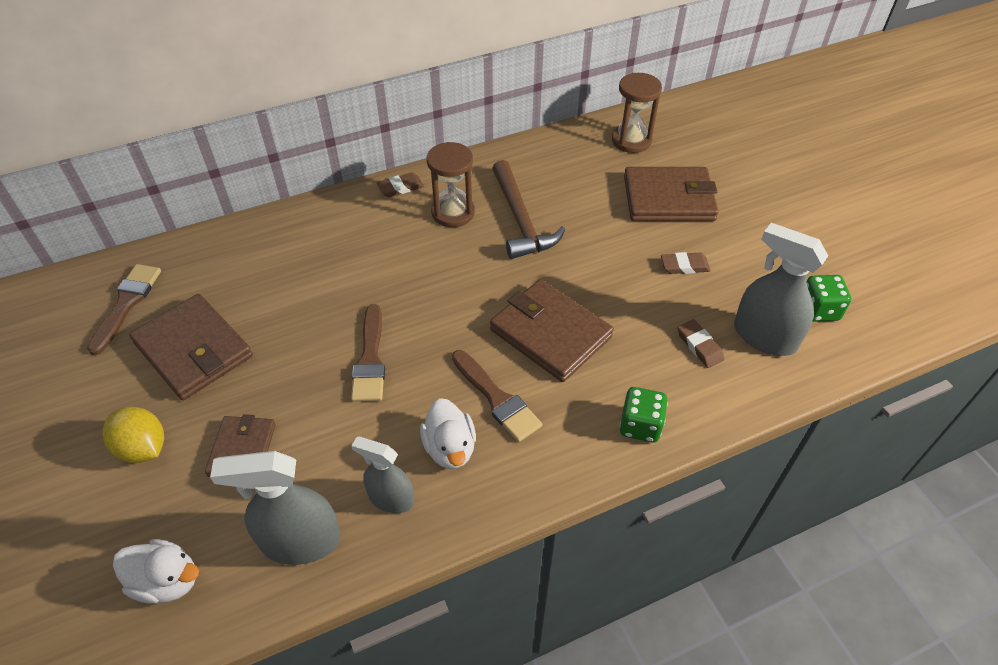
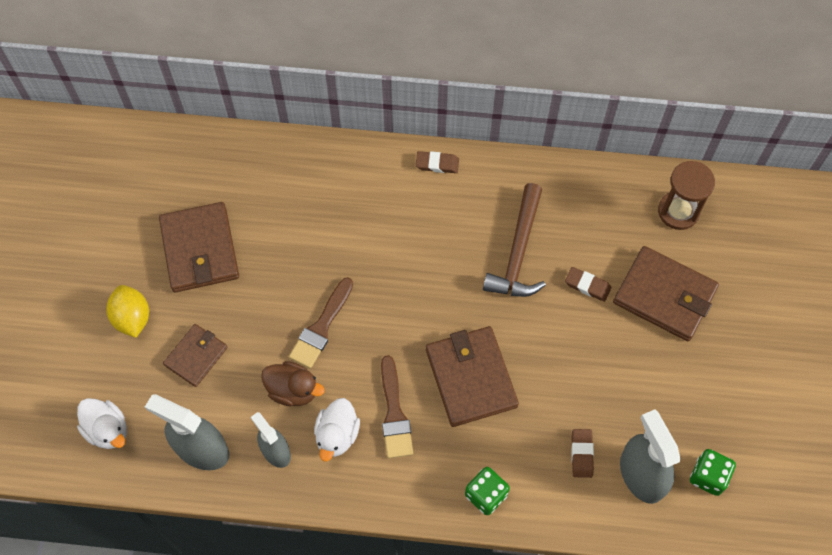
camera: 30 degrees right, 15 degrees up
brown brush [87,264,161,355] -> none
brown hourglass [426,142,475,227] -> none
brown eraser [661,252,711,274] -> brown eraser moved to [565,267,611,302]
none -> brown duck [261,361,325,406]

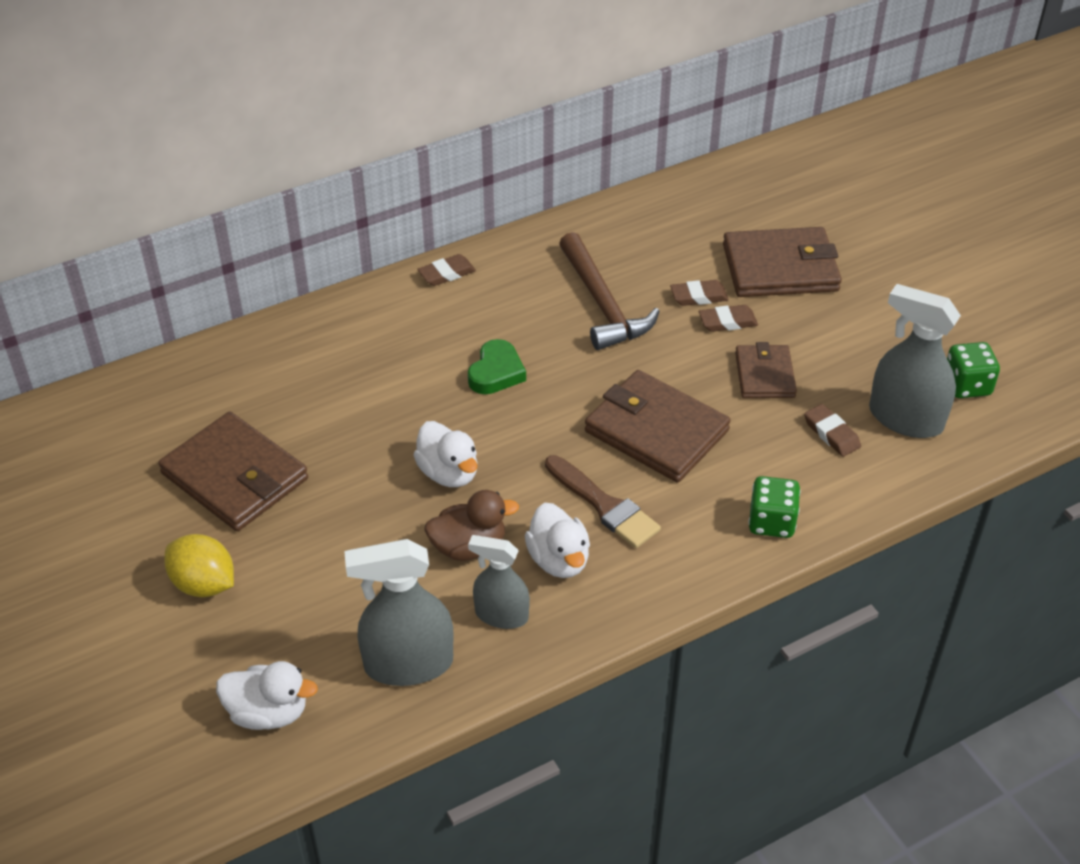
camera: 35 degrees left, 20 degrees down
brown wallet [163,324,228,387] -> brown wallet moved to [735,342,797,398]
brown brush [289,277,353,369] -> white duck [414,421,478,487]
brown hourglass [658,161,715,230] -> none
none -> green heart [468,339,526,394]
none -> brown eraser [699,305,758,332]

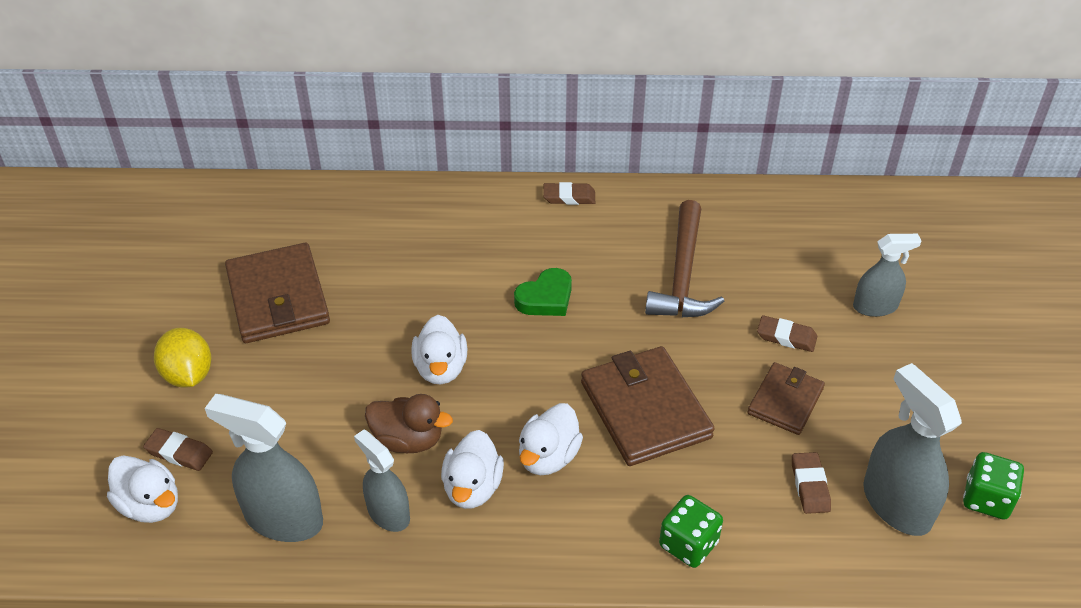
camera: 30 degrees right, 0 degrees up
brown brush [545,455,661,548] -> white duck [519,403,583,475]
brown eraser [670,280,729,306] -> brown eraser moved to [143,428,213,471]
brown wallet [723,227,842,297] -> grey spray bottle [853,234,922,317]

